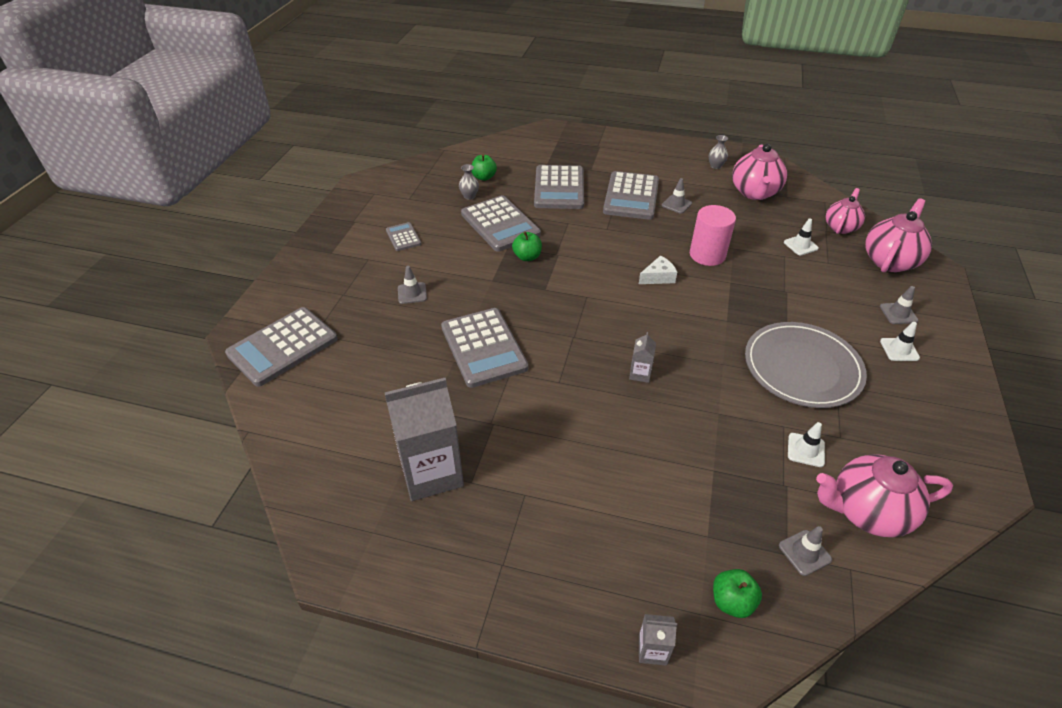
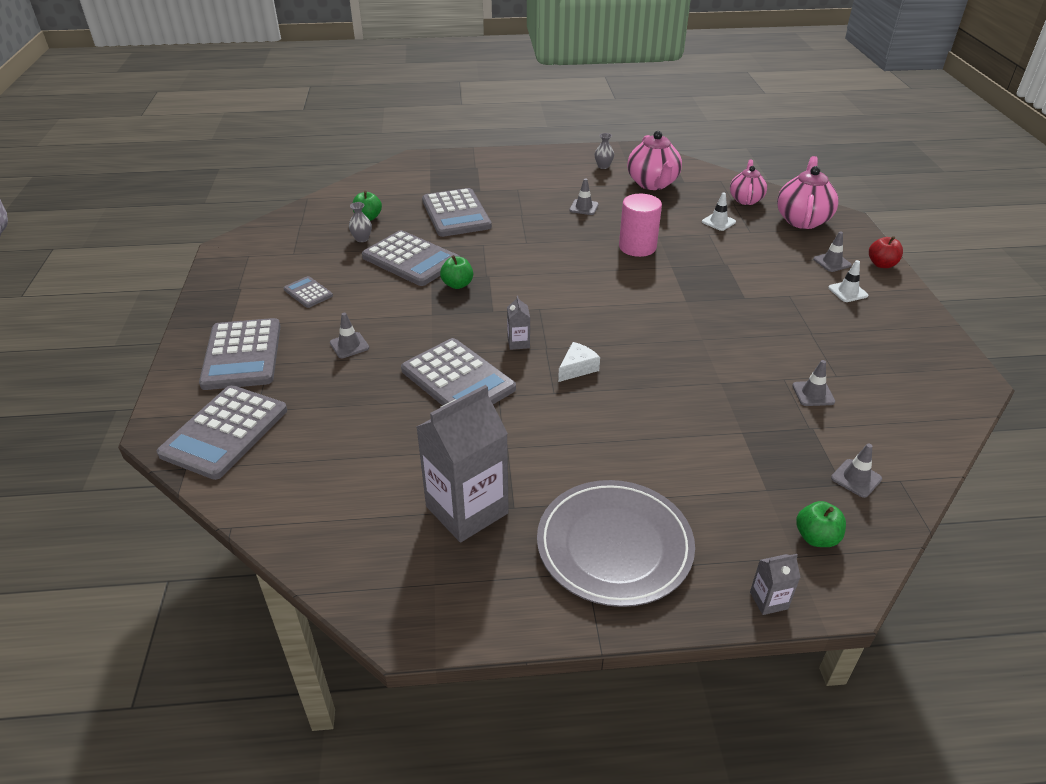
camera: 20 degrees left, 5 degrees down
grey calculator [603,171,659,220] -> grey calculator moved to [199,318,281,390]
grey carton [629,332,656,383] -> grey carton moved to [507,295,530,350]
white cheese [639,255,677,284] -> white cheese moved to [558,342,600,382]
grey plate [745,322,867,408] -> grey plate moved to [537,480,695,607]
white traffic cone [788,422,825,467] -> grey traffic cone [792,360,835,406]
pink teapot [816,454,953,537] -> none
none -> red apple [869,236,903,268]

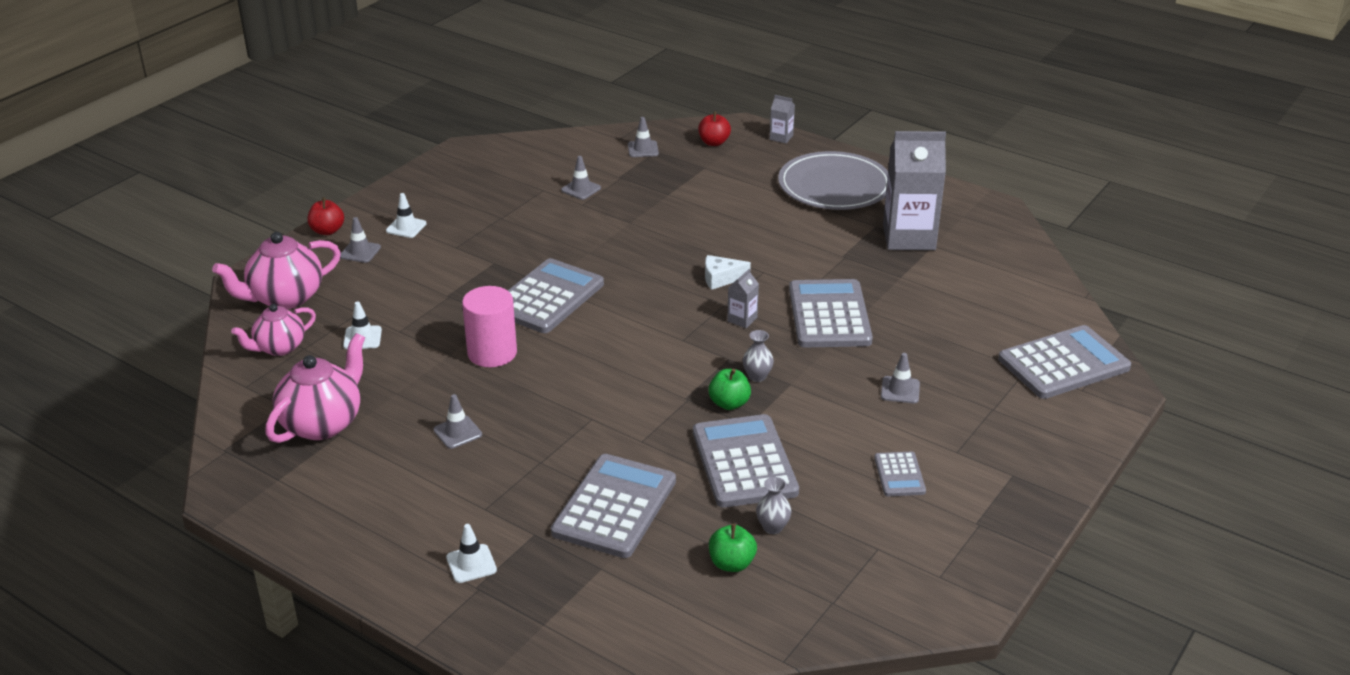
camera: 140 degrees left, 5 degrees down
grey calculator [199,318,281,390] -> grey calculator moved to [508,258,604,333]
grey vase [595,133,614,169] -> grey vase moved to [743,330,774,382]
green apple [796,501,846,547] -> red apple [698,111,731,146]
none -> white traffic cone [446,524,497,583]

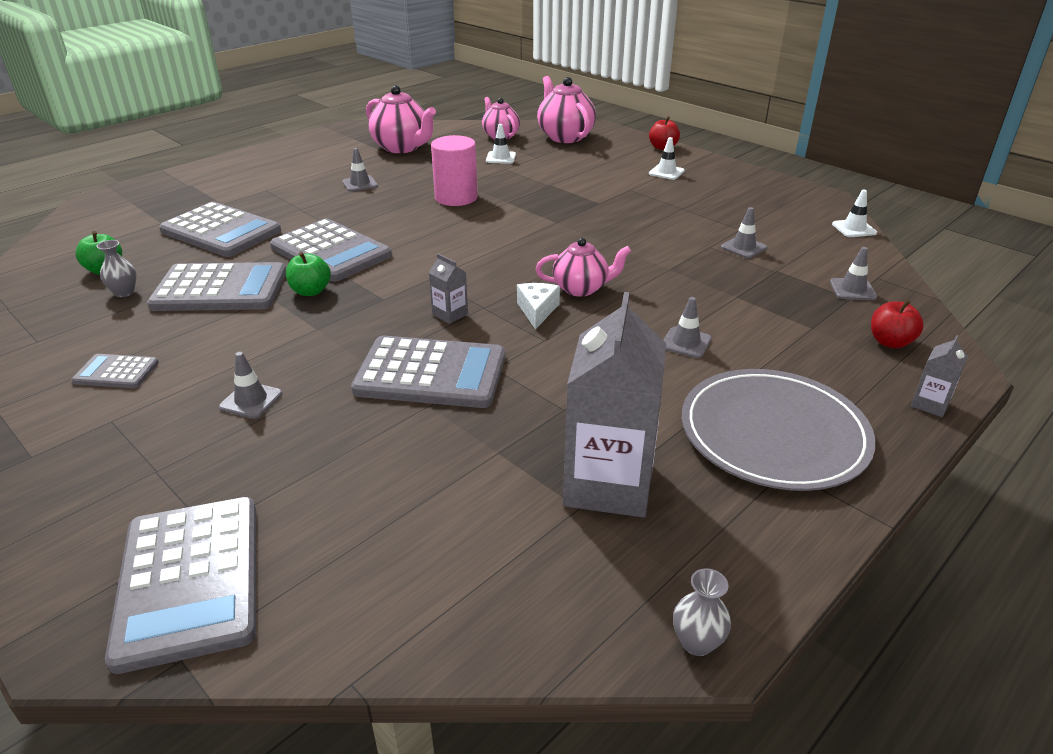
camera: 100 degrees right, 0 degrees up
grey traffic cone [340,217,381,263] -> grey traffic cone moved to [663,297,712,358]
white traffic cone [446,524,497,583] -> white traffic cone moved to [832,190,877,237]
grey calculator [508,258,604,333] -> grey calculator moved to [270,218,392,282]
grey vase [743,330,774,382] -> grey vase moved to [673,568,731,656]
none -> pink teapot [536,238,631,297]

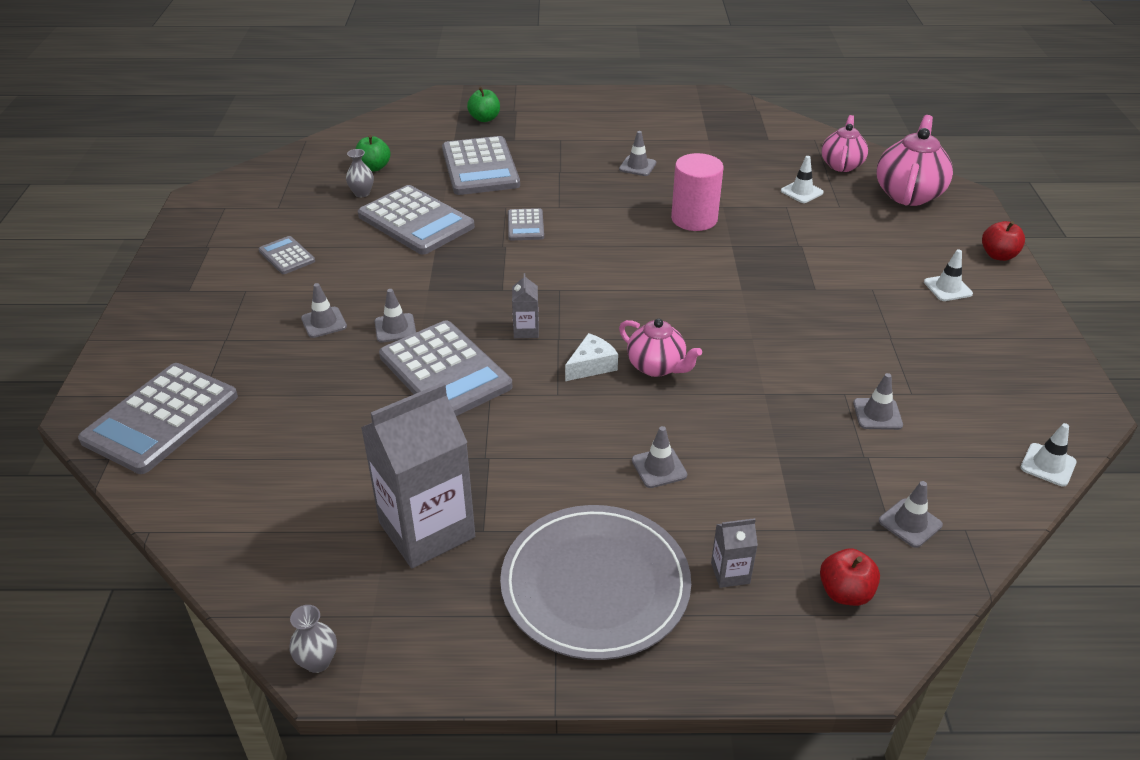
camera: 45 degrees right, 5 degrees up
grey calculator [270,218,392,282] -> grey calculator [508,208,544,240], size x0.50
green apple [286,252,331,296] -> green apple moved to [467,87,500,122]
pink teapot [366,85,436,153] -> none
grey carton [911,335,968,417] -> grey carton moved to [711,518,758,588]
none -> grey traffic cone [375,289,416,342]

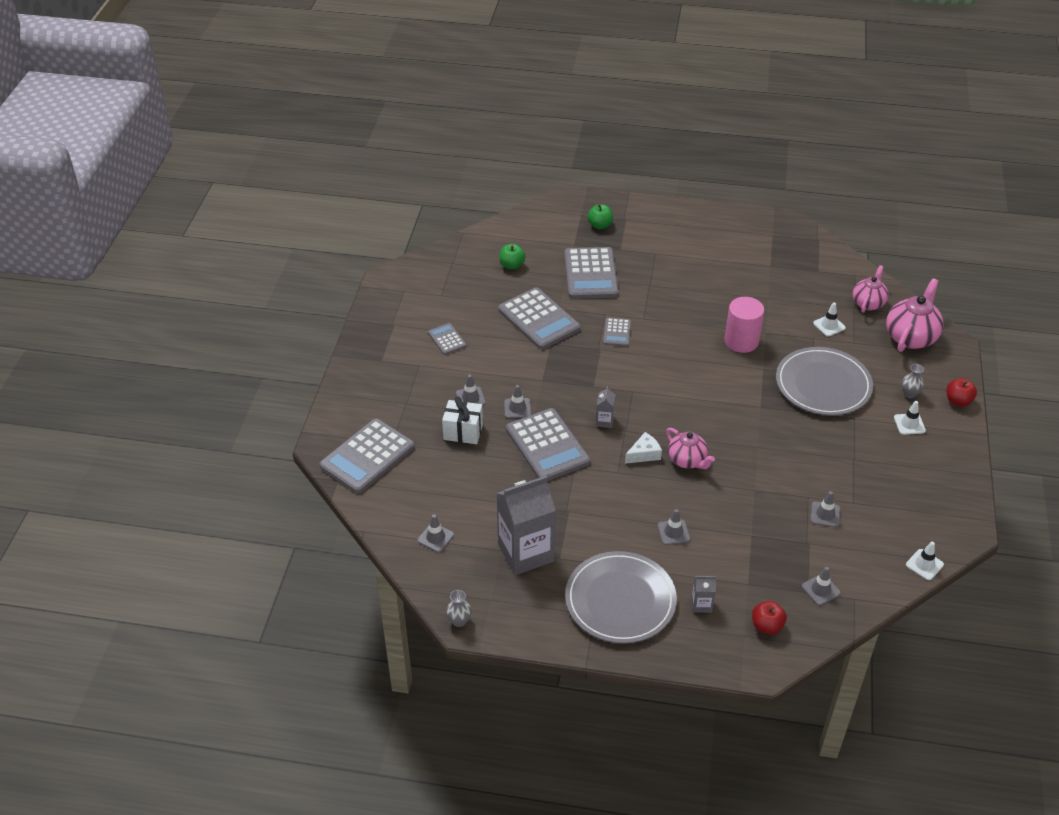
camera: 10 degrees right, 5 degrees up
grey vase [346,149,374,197] -> grey vase moved to [901,364,924,398]
grey traffic cone [619,131,656,176] -> grey traffic cone moved to [417,514,454,552]
none -> white gift [442,397,483,444]
none -> grey plate [776,347,873,416]

